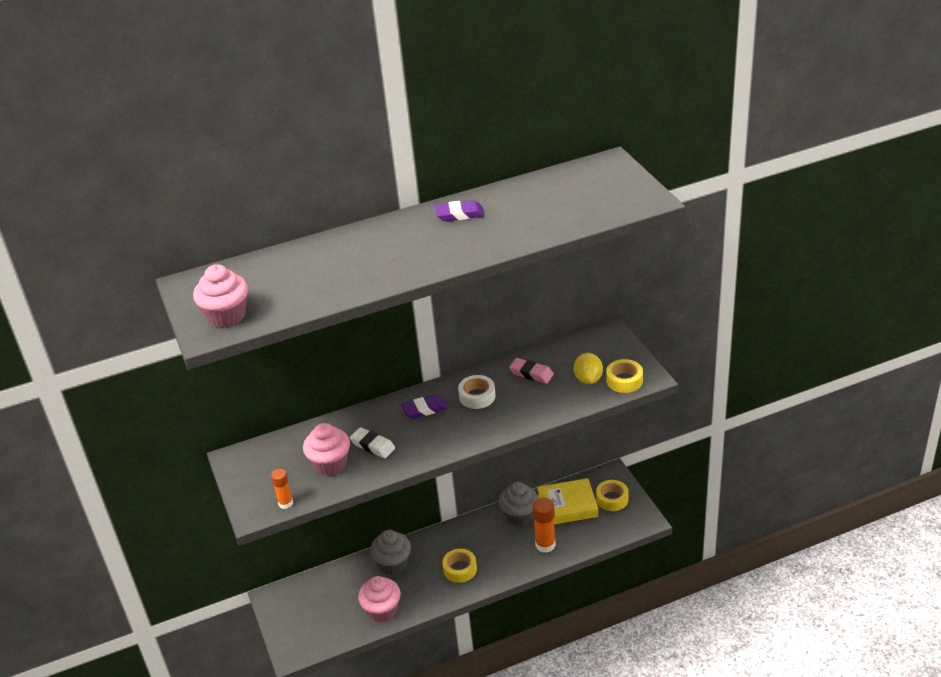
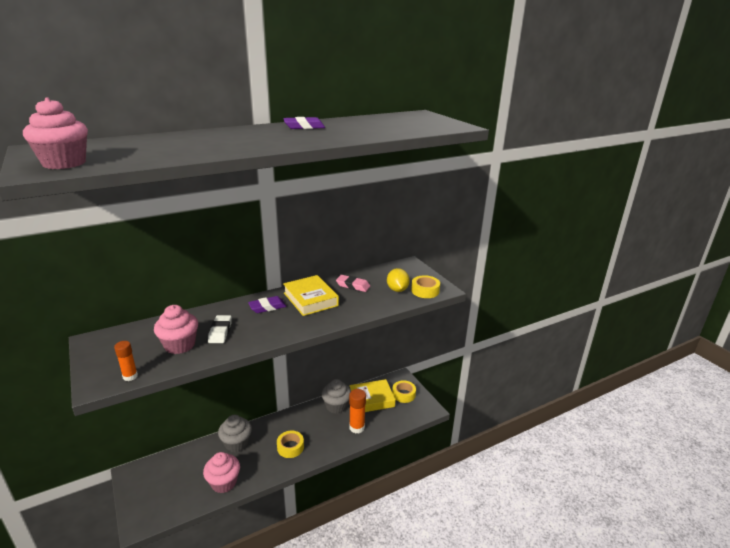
camera: 10 degrees left, 10 degrees down
white eraser [350,427,395,458] -> white eraser turned 60 degrees clockwise [208,315,232,343]
white tape [458,375,495,409] -> yellow book [283,275,339,316]

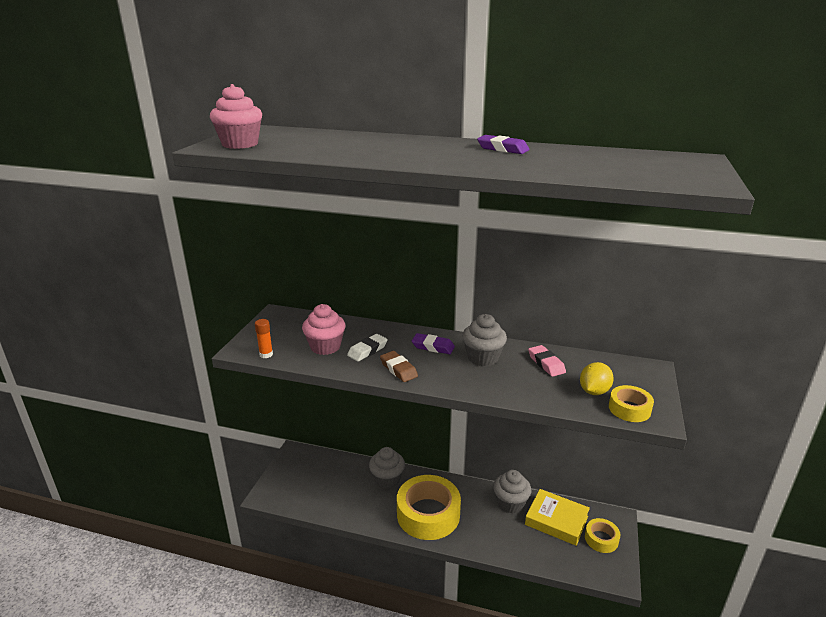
camera: 45 degrees right, 0 degrees up
pink cupcake [203,452,240,493] -> none
yellow tape [277,431,304,458] -> yellow tape [397,475,461,540], size x2.02
yellow book [283,275,339,316] -> grey cupcake [462,314,507,366]
orange glue stick [349,389,366,433] -> none
none -> brown eraser [380,351,418,382]

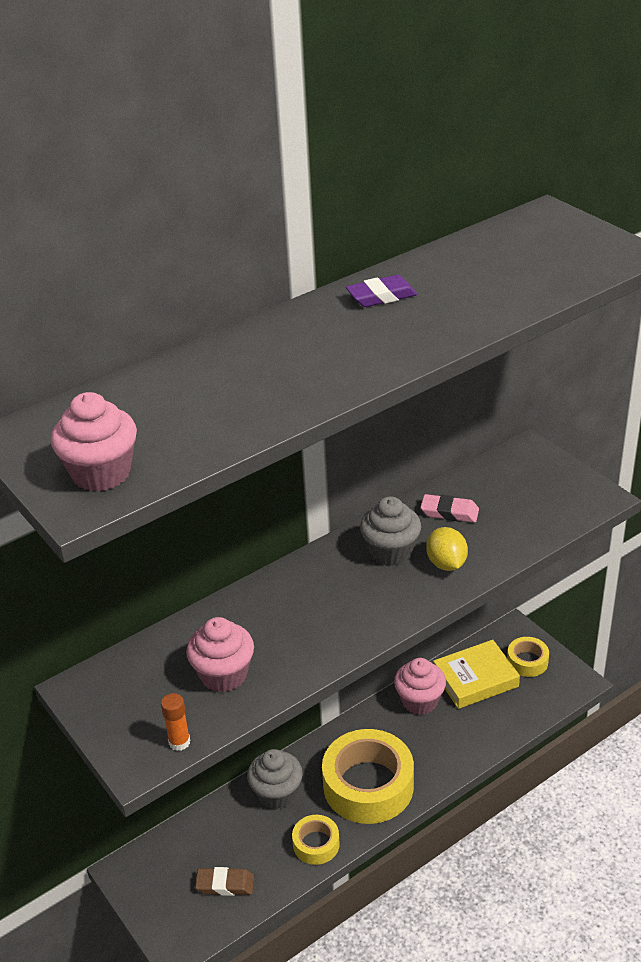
camera: 50 degrees left, 10 degrees up
white eraser [347,334,388,362] -> none
brown eraser [380,351,418,382] -> brown eraser moved to [195,867,254,896]
purple eraser [412,333,455,354] -> none
grey cupcake [493,470,531,514] -> pink cupcake [394,658,446,715]
yellow lemon [580,362,614,395] -> yellow lemon moved to [426,527,468,571]
yellow tape [609,385,654,422] -> yellow tape moved to [292,815,340,865]

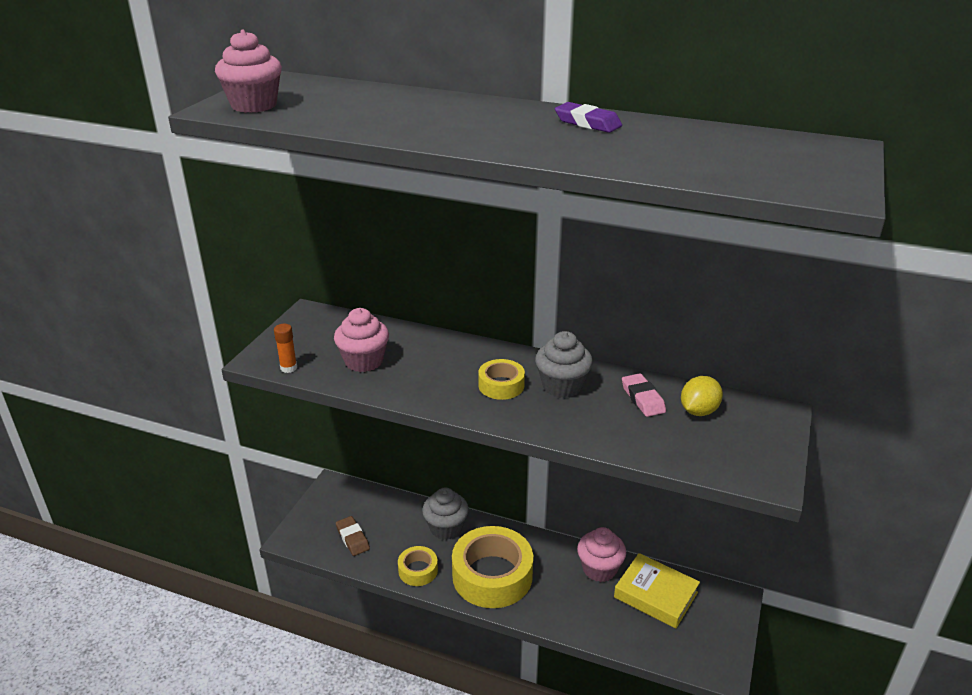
camera: 55 degrees right, 5 degrees down
yellow lemon [426,527,468,571] -> yellow lemon moved to [681,376,723,416]
yellow tape [507,637,549,677] -> yellow tape moved to [478,359,525,400]

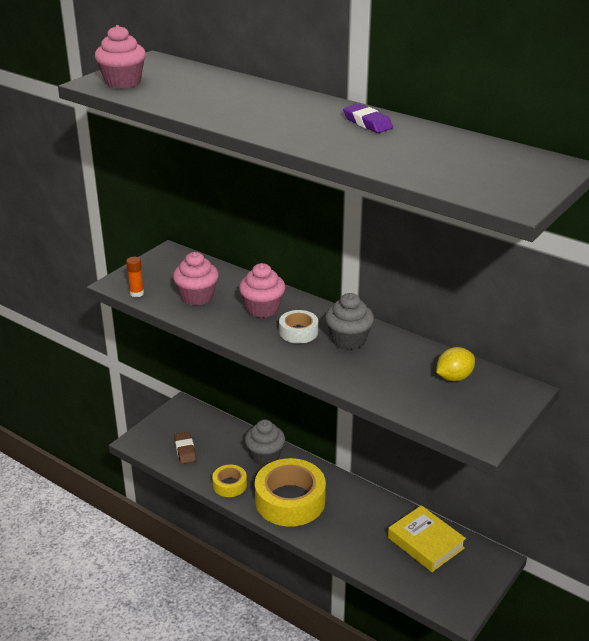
camera: 15 degrees right, 0 degrees up
yellow tape [478,359,525,400] -> white tape [279,310,318,343]
pink cupcake [577,527,626,582] -> pink cupcake moved to [239,263,285,318]
pink eraser [622,373,666,417] -> none

